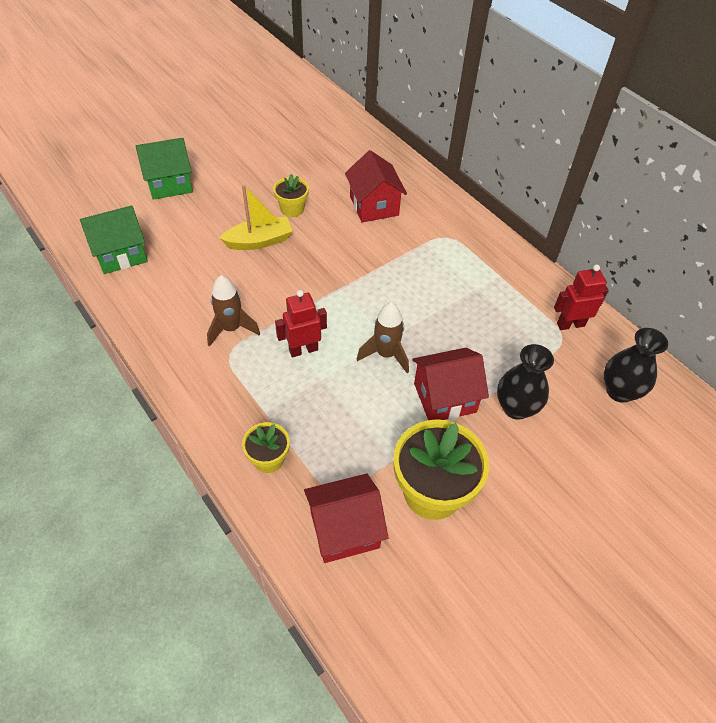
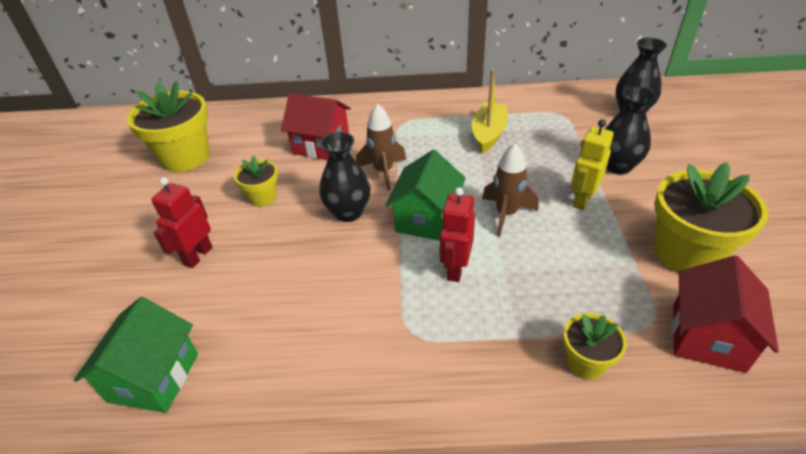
camera: 50 degrees left, 10 degrees down
green house [136,138,193,200] -> green house moved to [385,150,466,241]
brown rocket [207,275,260,347] -> brown rocket moved to [356,104,406,191]
yellow boat [219,184,293,250] -> yellow boat moved to [471,69,508,153]
red house [412,348,489,420] -> yellow robot [571,119,614,210]
red robot [554,265,609,330] -> red robot moved to [151,177,212,268]
none -> yellow flower pot [127,81,210,172]
none -> black vase [319,132,371,222]

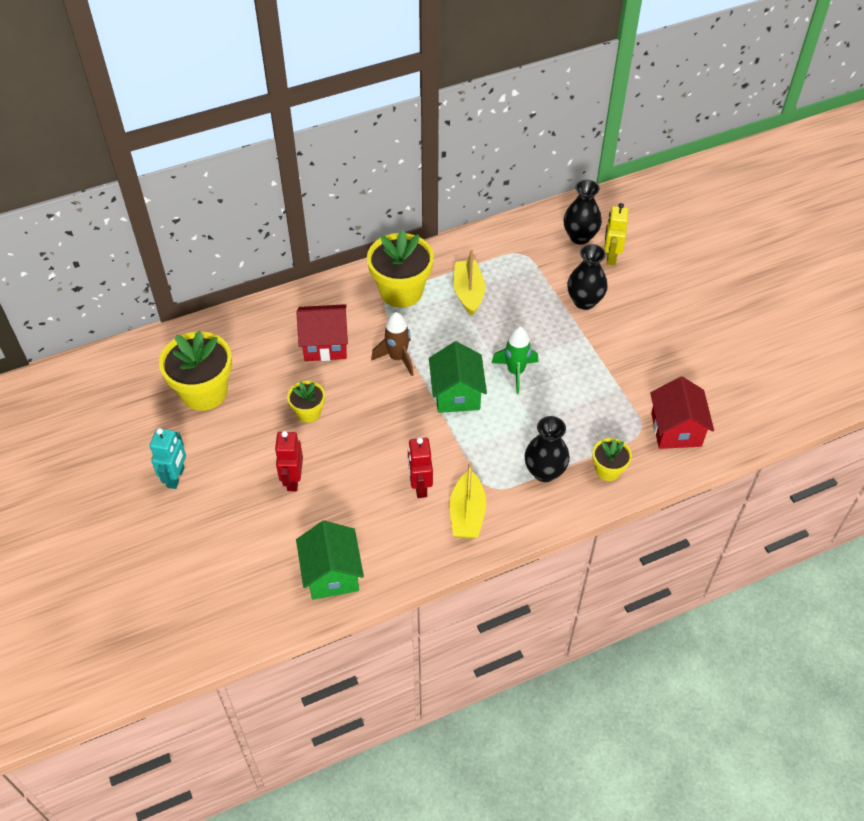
camera: 25 degrees left, 10 degrees up
black vase [319,132,371,222] -> black vase moved to [525,416,570,482]
red robot [440,187,475,282] -> red robot moved to [408,437,433,498]
brown rocket [482,143,538,237] -> green rocket [492,326,538,394]
yellow robot [571,119,614,210] -> yellow robot moved to [604,203,629,265]
yellow flower pot [654,162,768,273] -> yellow flower pot moved to [367,230,434,308]
none -> turquoise robot [150,428,186,489]
none -> yellow boat [450,461,486,539]

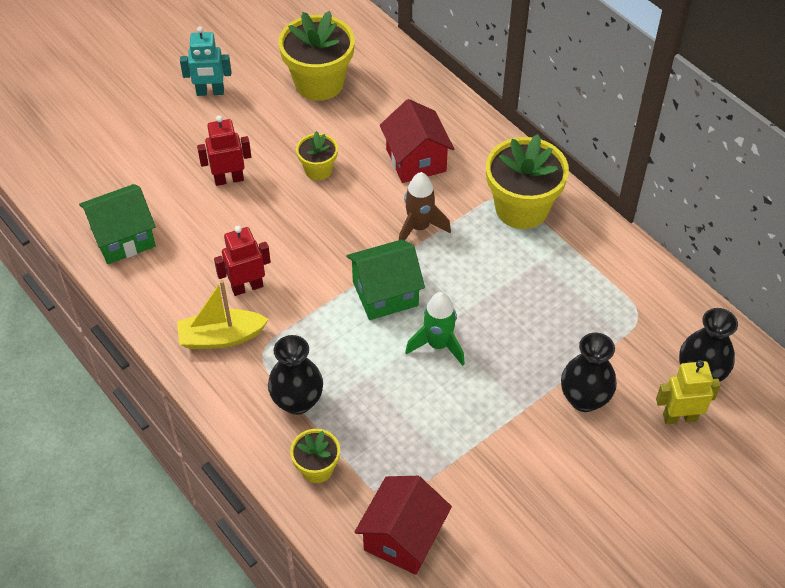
camera: 75 degrees right, 0 degrees up
yellow boat [453,249,485,316] -> none
red house [650,376,714,449] -> red house turned 45 degrees counterclockwise [355,476,452,575]

